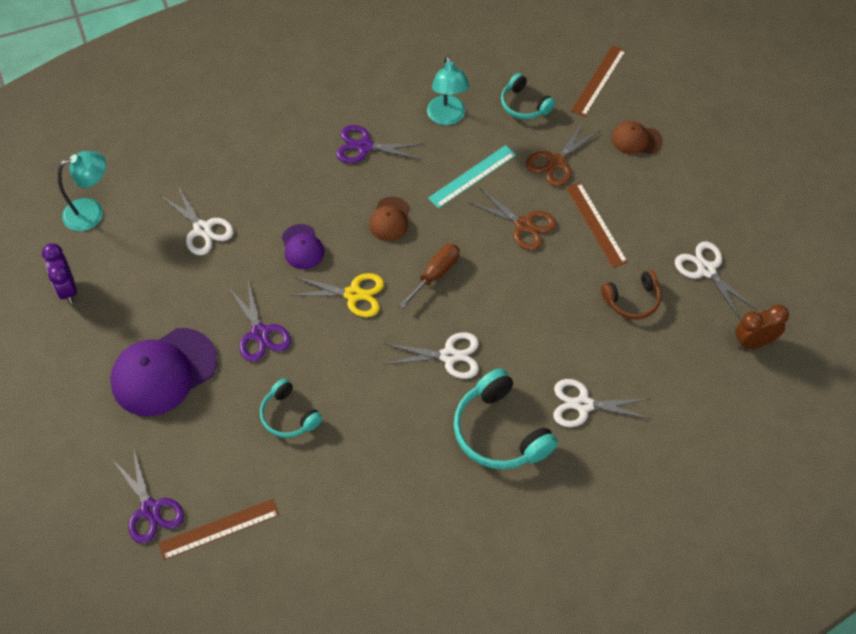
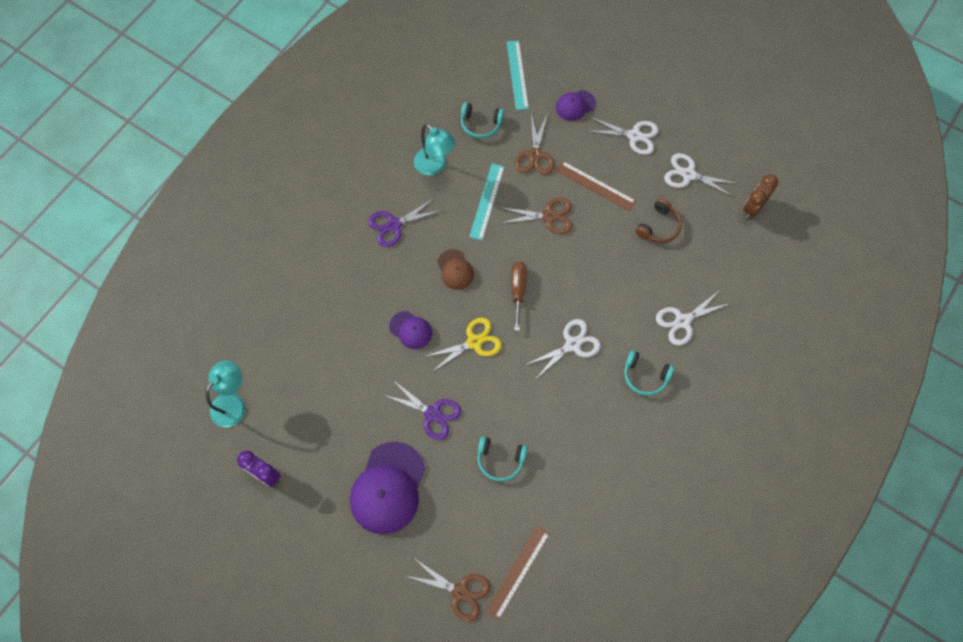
camera: 35 degrees left, 10 degrees up
purple scissors [112,448,184,543] -> brown scissors [406,558,490,622]
white scissors [160,185,234,255] -> white scissors moved to [586,117,659,155]
turquoise headphones [453,368,558,469] -> turquoise headphones [624,350,674,396], size x0.60
brown ruler [571,45,626,117] -> turquoise ruler [507,40,529,110]
brown cap [611,121,663,154] -> purple cap [556,90,596,121]

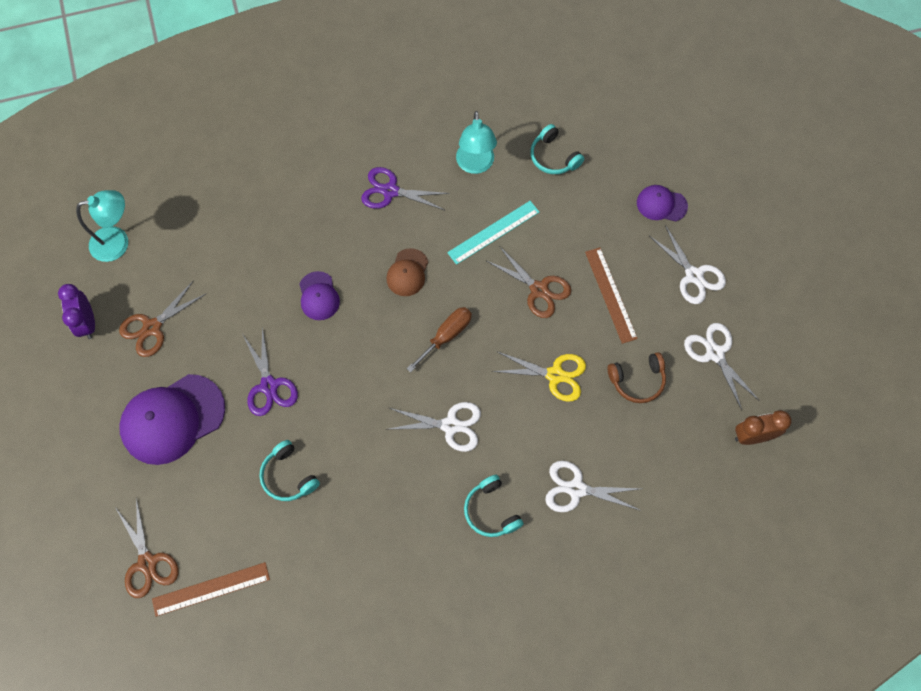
camera: 40 degrees right, 0 degrees up
yellow scissors [424,318,502,373] -> yellow scissors moved to [492,351,586,402]
turquoise ruler [507,40,529,110] -> none
brown scissors [515,114,554,175] -> brown scissors moved to [119,281,206,357]

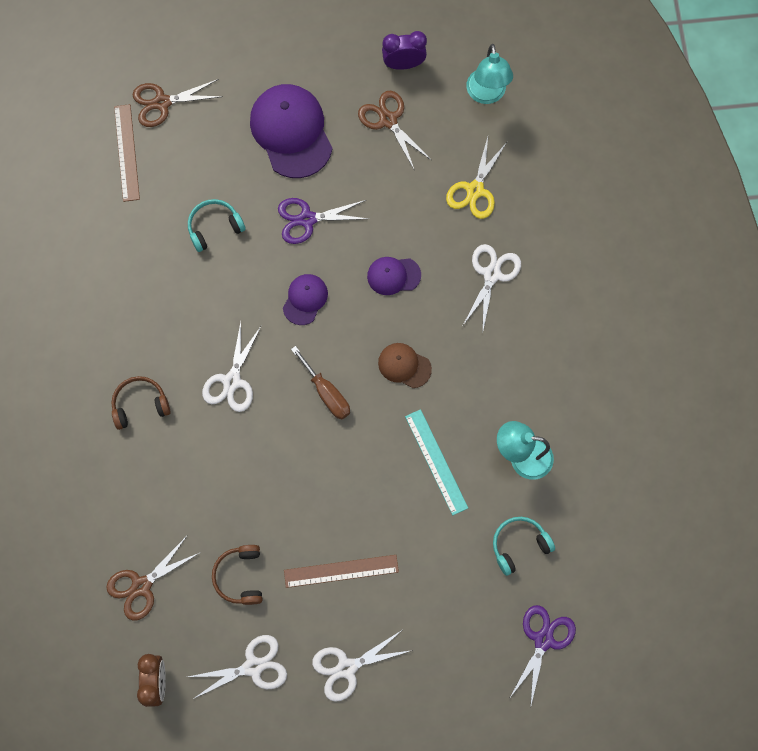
camera: 100 degrees right, 5 degrees up
purple scissors [361,167,450,210] -> purple scissors moved to [510,605,576,705]
turquoise headphones [464,475,524,537] -> brown headphones [111,376,171,430]
brown scissors [487,246,571,318] -> brown scissors moved to [106,536,201,620]
yellow scissors [492,351,586,402] -> yellow scissors moved to [446,137,508,219]
white scissors [545,461,641,512] -> white scissors moved to [463,244,521,330]
purple cap [637,185,688,221] -> purple cap moved to [283,274,328,325]

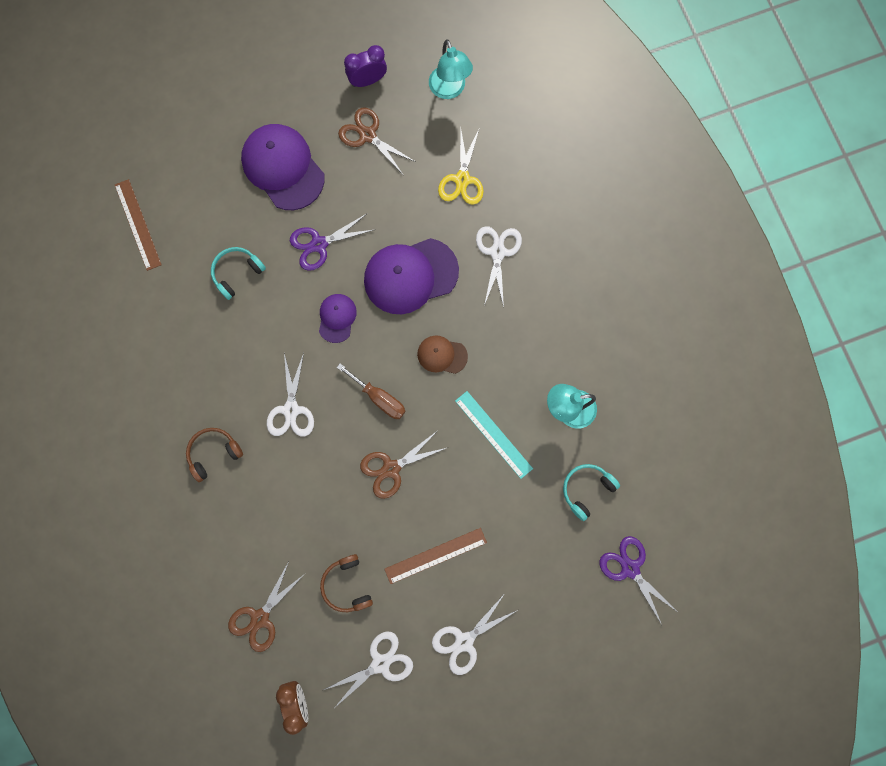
camera: 15 degrees left, 5 degrees up
brown scissors [132,79,223,127] -> brown scissors moved to [360,431,446,499]
purple cap [367,257,421,295] -> purple cap [364,238,459,314], size x1.93
purple scissors [510,605,576,705] -> purple scissors turned 45 degrees counterclockwise [599,536,676,625]

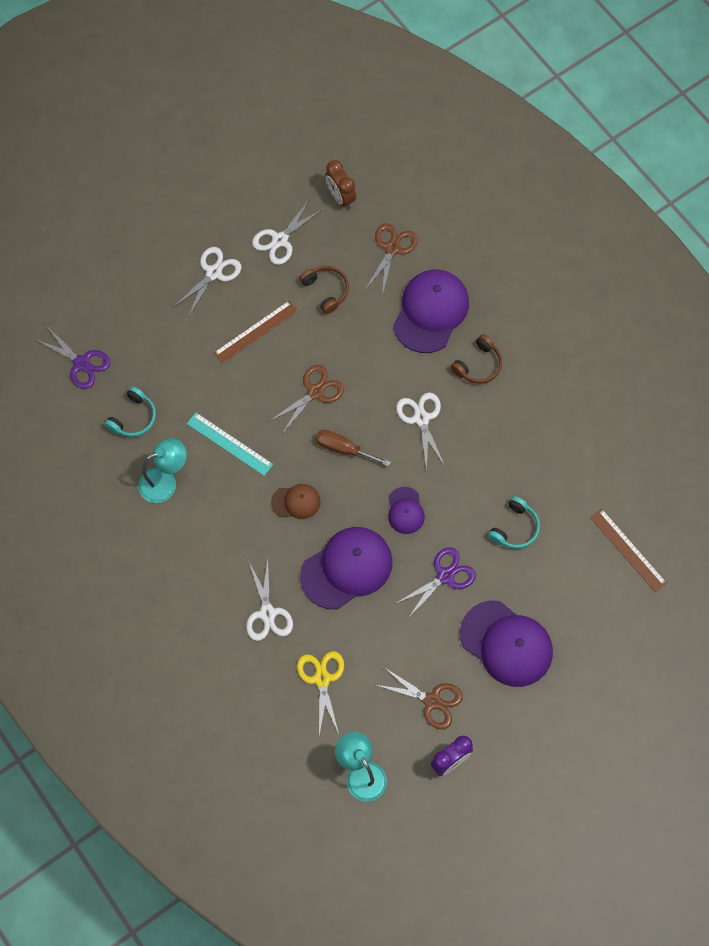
camera: 165 degrees right, 10 degrees down
none -> purple cap [393,270,469,353]

